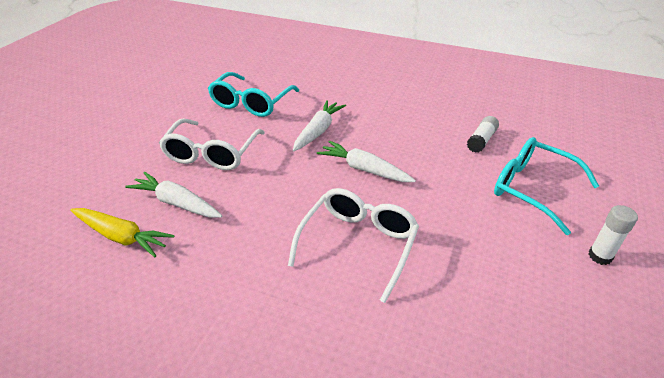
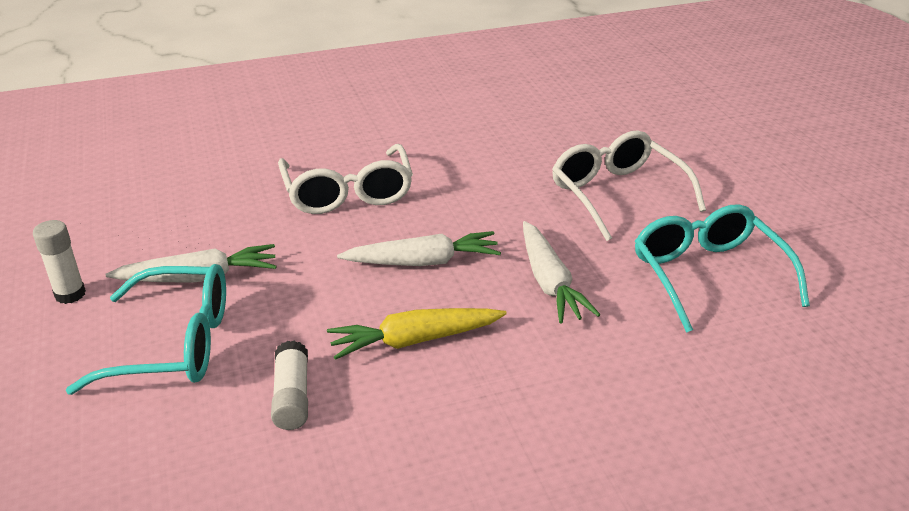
camera: 140 degrees right, 5 degrees down
yellow carrot [70,208,175,257] -> yellow carrot moved to [327,308,507,360]
white carrot [125,172,222,218] -> white carrot moved to [106,244,277,283]

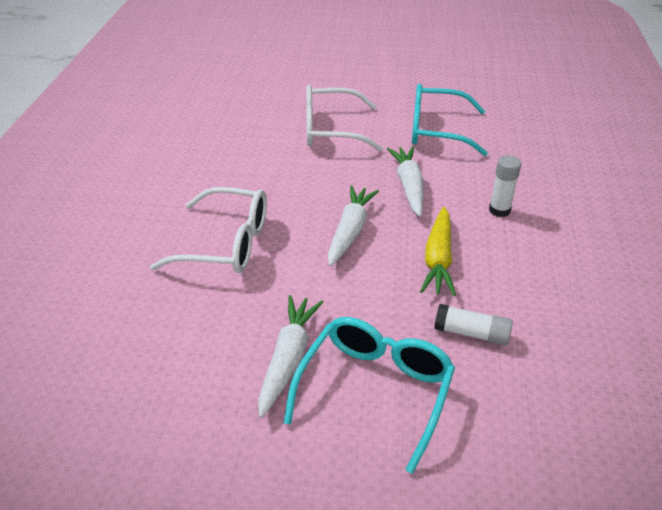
camera: 65 degrees left, 5 degrees up
white glue stick [33,220,86,304] -> white glue stick moved to [489,156,521,217]
white carrot [523,221,600,323] -> white carrot turned 105 degrees counterclockwise [387,146,424,217]

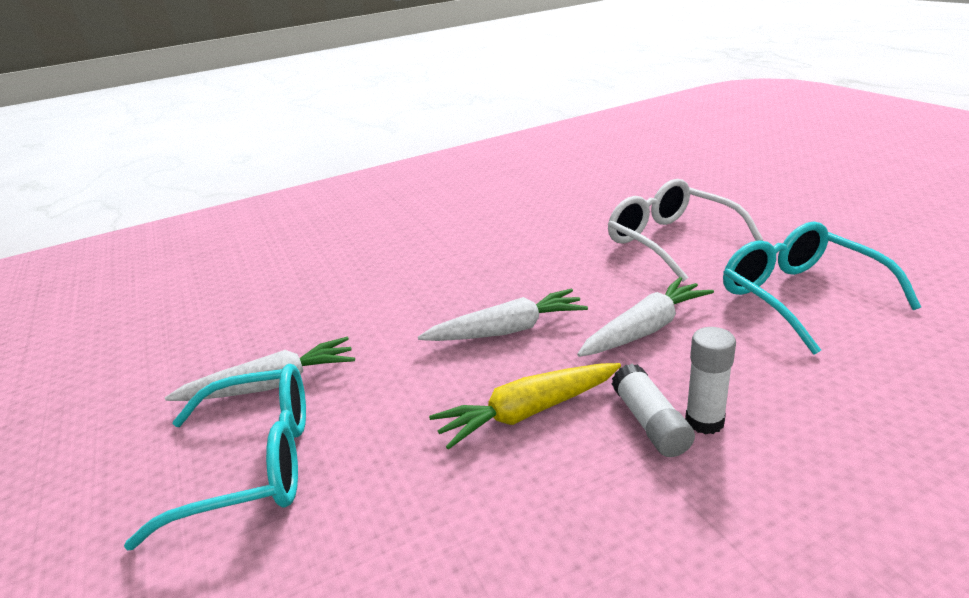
camera: 60 degrees right, 10 degrees down
white glasses [150,187,267,273] -> none
white glue stick [434,304,513,346] -> white glue stick moved to [612,364,695,457]

